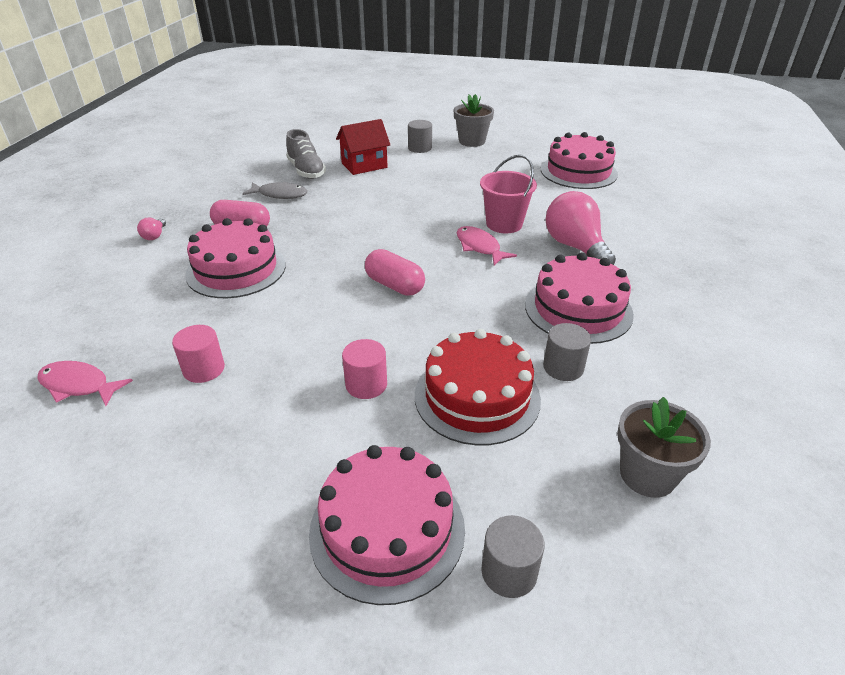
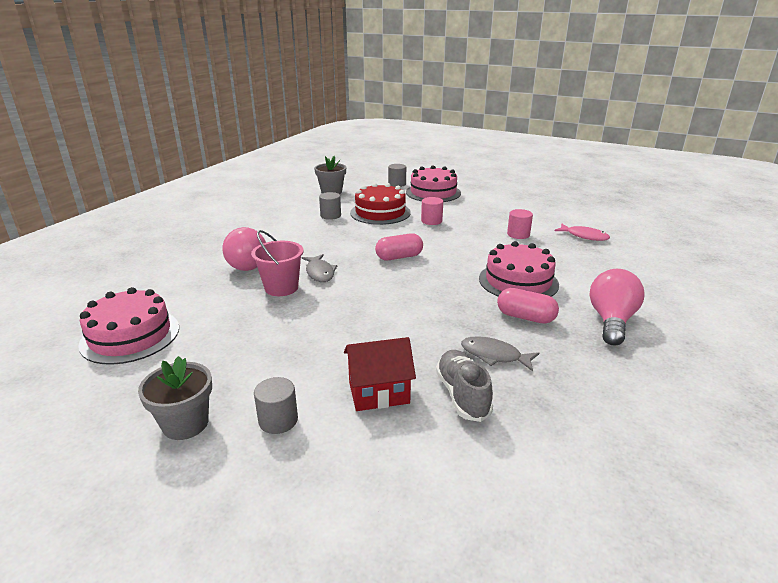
camera: 165 degrees left, 10 degrees down
pink light bulb [137,218,166,240] -> pink light bulb [589,269,645,345], size x2.31
pink capsule [365,249,425,296] -> pink capsule turned 75 degrees counterclockwise [375,233,423,260]
pink fish [457,226,517,265] -> grey fish [302,254,337,282]
pink cake [525,252,634,344] -> none

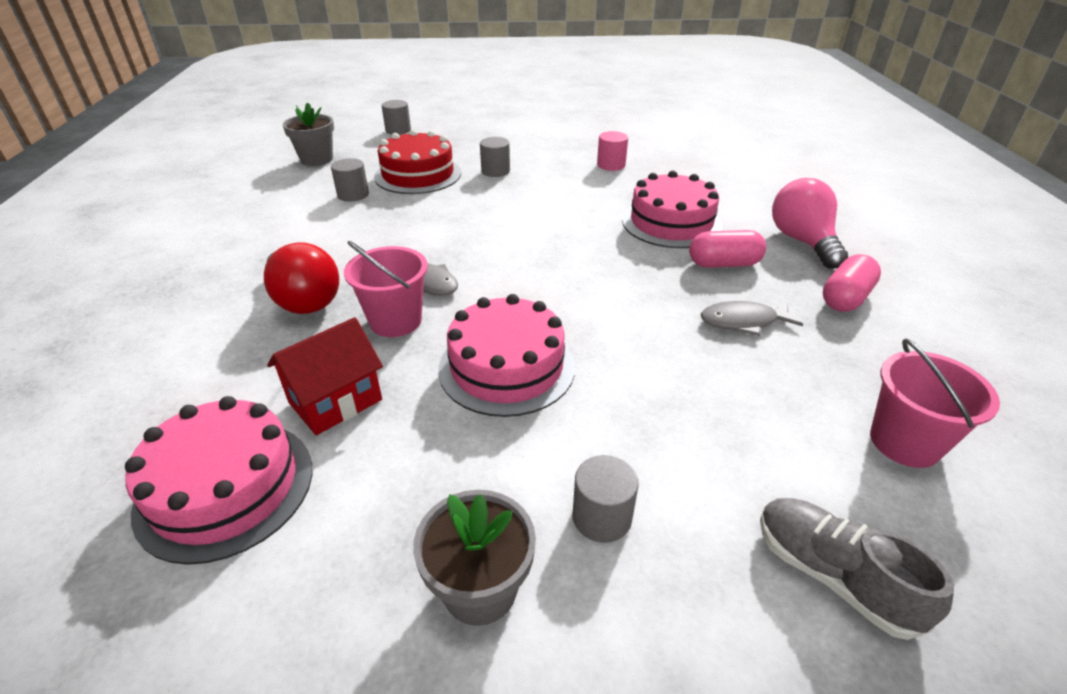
camera: 30 degrees left, 10 degrees up
pink light bulb [222,227,266,271] -> red light bulb [264,242,339,314]
red house [344,337,416,411] -> red house moved to [267,317,383,435]
pink capsule [375,233,423,260] -> pink capsule moved to [823,254,881,311]
pink cake [406,165,461,202] -> pink cake moved to [438,294,575,417]
pink cylinder [421,197,443,225] -> grey cylinder [480,137,510,177]
grey shoe [436,350,493,422] -> grey shoe moved to [760,498,954,640]
pink fish [554,223,610,241] -> none
none -> pink bucket [870,338,1000,468]

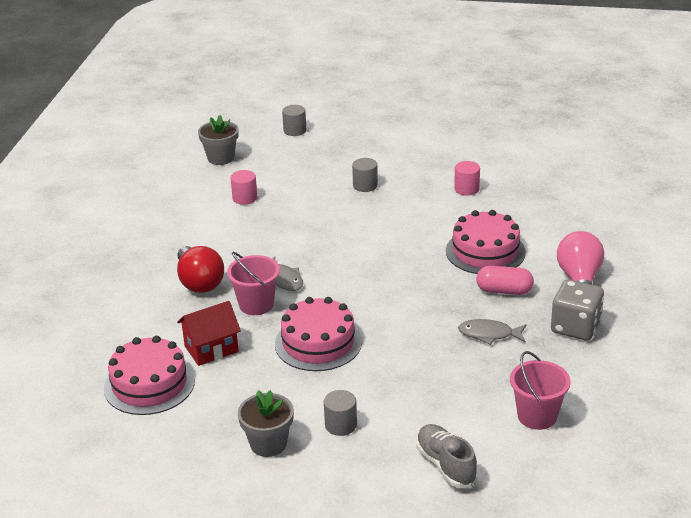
camera: 15 degrees right, 5 degrees down
grey cylinder [331,158,369,202] -> pink cylinder [230,170,257,205]
red cake [374,129,461,194] -> none
pink capsule [823,254,881,311] -> grey dice [551,280,604,340]

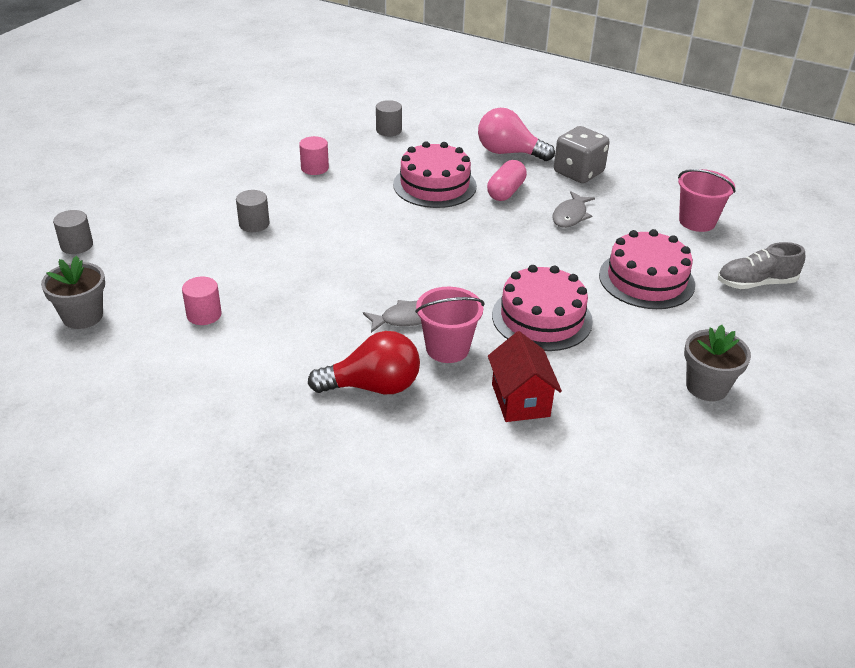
camera: 75 degrees left, 5 degrees up
pink cake [104,336,195,415] -> pink cake moved to [599,229,695,309]
grey cylinder [324,390,357,436] -> grey cylinder moved to [376,100,402,136]

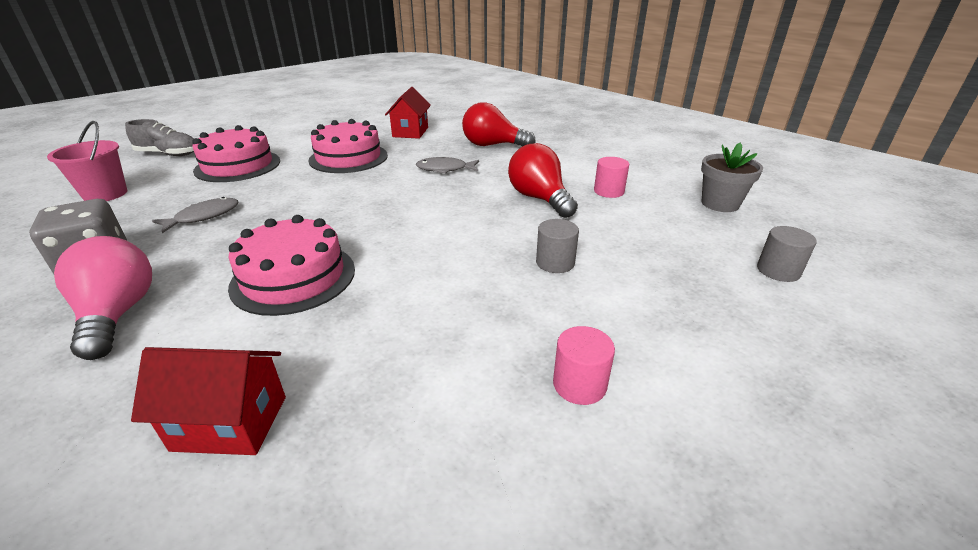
camera: 160 degrees left, 5 degrees down
pink cylinder [299,136,329,175] -> pink cylinder moved to [553,326,615,405]
grey cylinder [376,100,402,136] -> red house [131,347,286,455]
pink bucket [415,287,485,363] -> none
pink light bulb [478,108,555,161] -> pink light bulb turned 150 degrees counterclockwise [54,236,152,360]
pink capsule [487,160,527,201] -> none
grey flower pot [684,325,751,401] -> none
none -> red light bulb [508,143,578,218]

